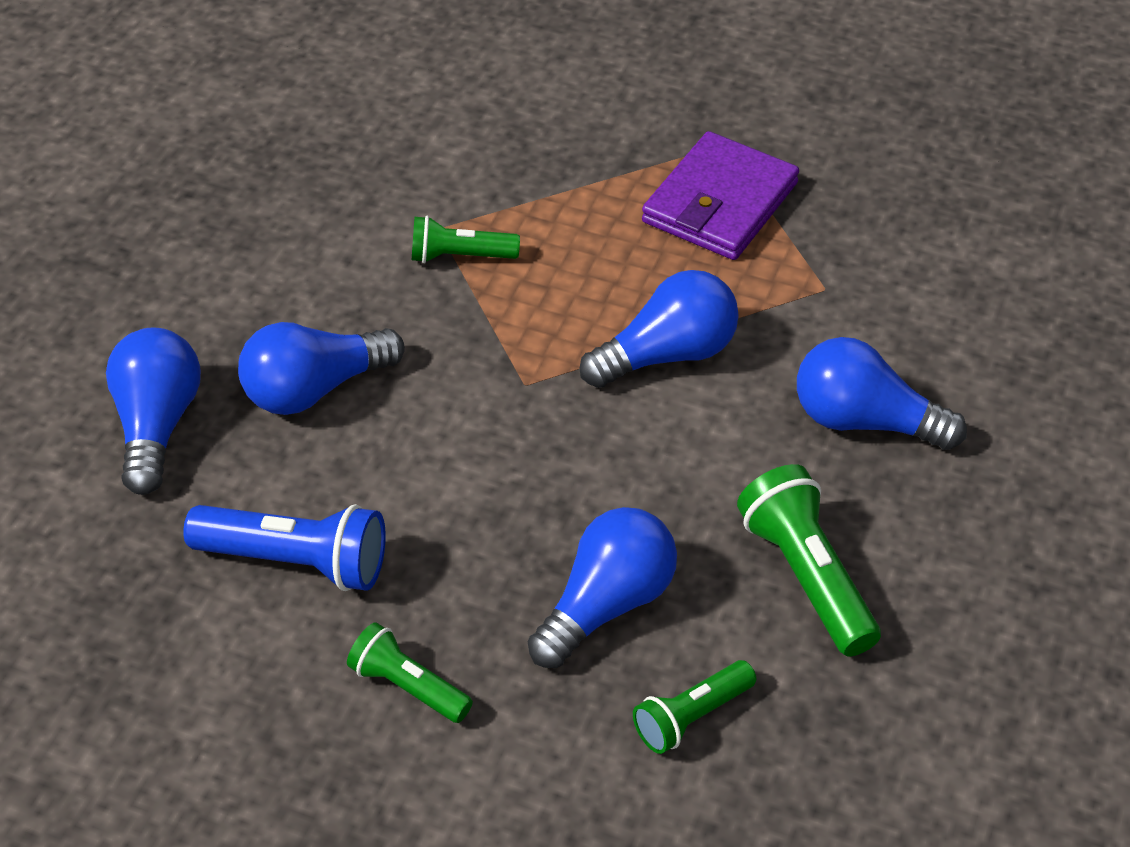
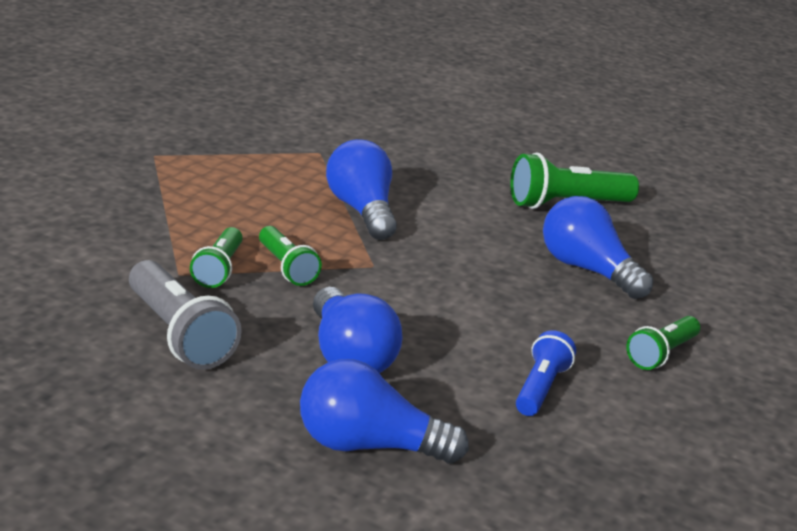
camera: 85 degrees left, 20 degrees down
blue flashlight [183,504,386,591] -> blue flashlight [516,330,576,416], size x0.63
green flashlight [633,660,756,754] -> green flashlight moved to [259,226,322,286]
purple wallet [642,131,799,260] -> none
blue light bulb [797,337,967,450] -> none
none -> grey flashlight [129,260,242,370]

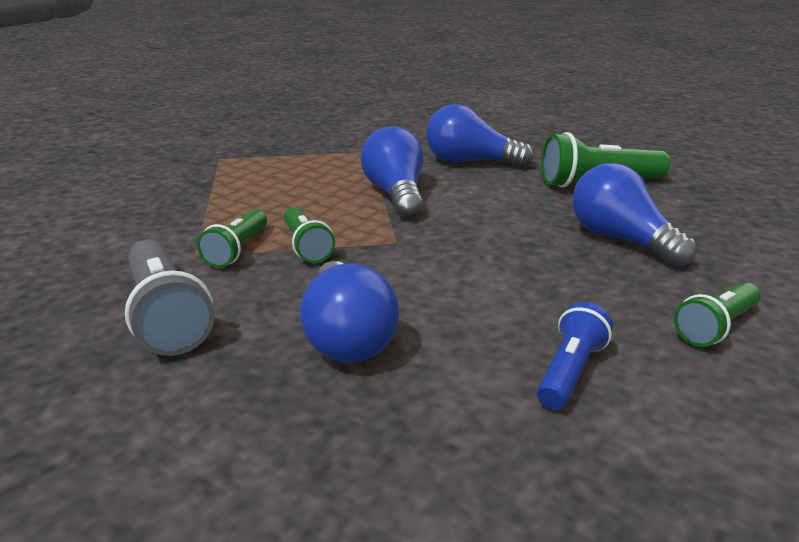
camera: 10 degrees right, 0 degrees up
blue light bulb [300,359,469,463] -> blue light bulb moved to [426,104,534,167]

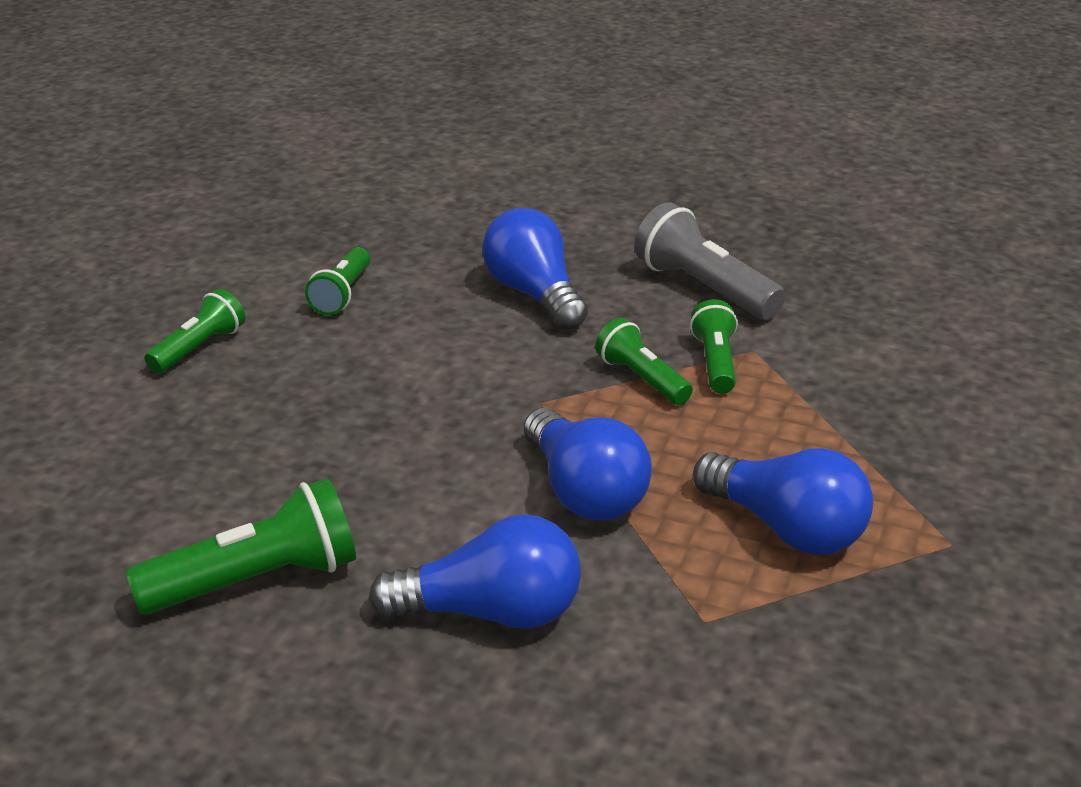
camera: 165 degrees right, 5 degrees up
blue flashlight [537,302,613,410] -> green flashlight [305,247,370,315]
blue light bulb [572,163,697,267] -> blue light bulb moved to [693,448,873,555]

